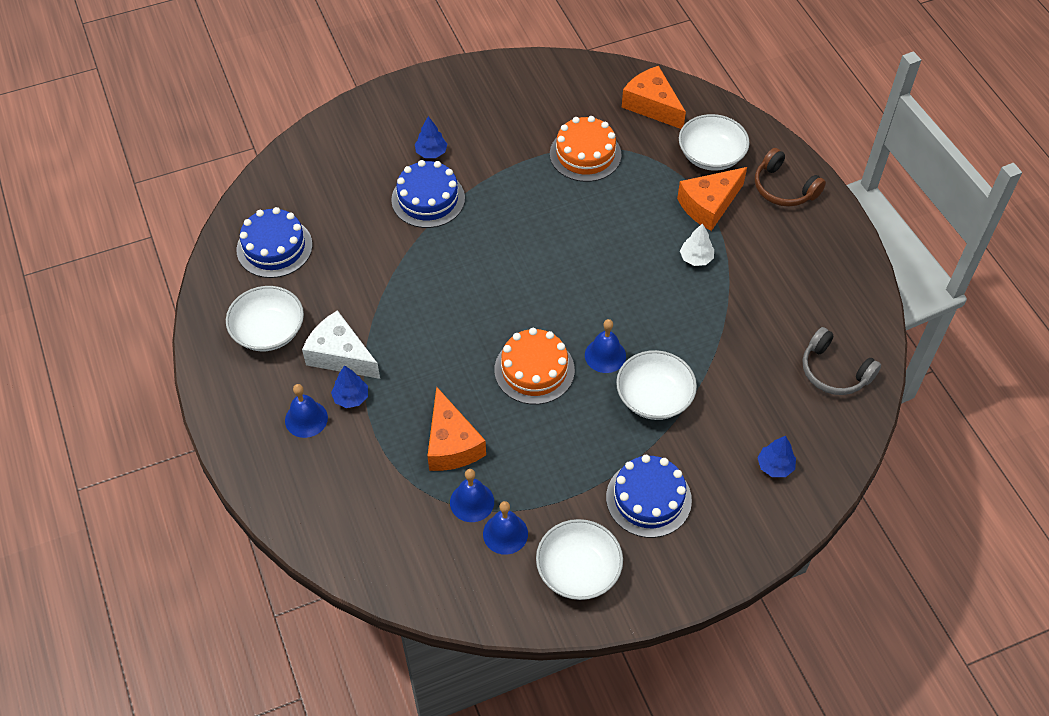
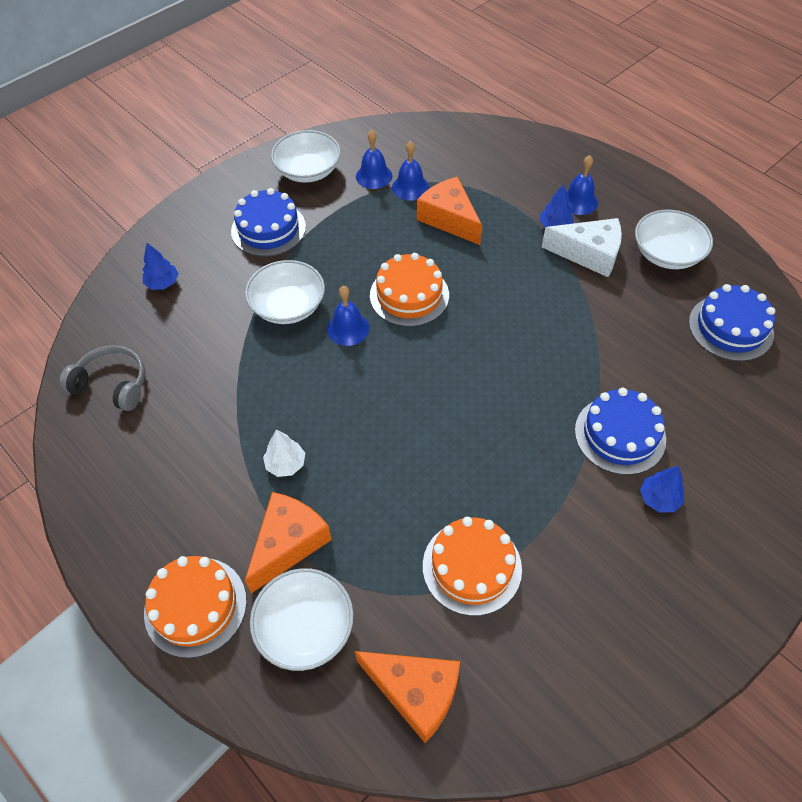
camera: 160 degrees right, 0 degrees up
brown headphones [755,148,826,207] -> orange cake [144,556,247,658]

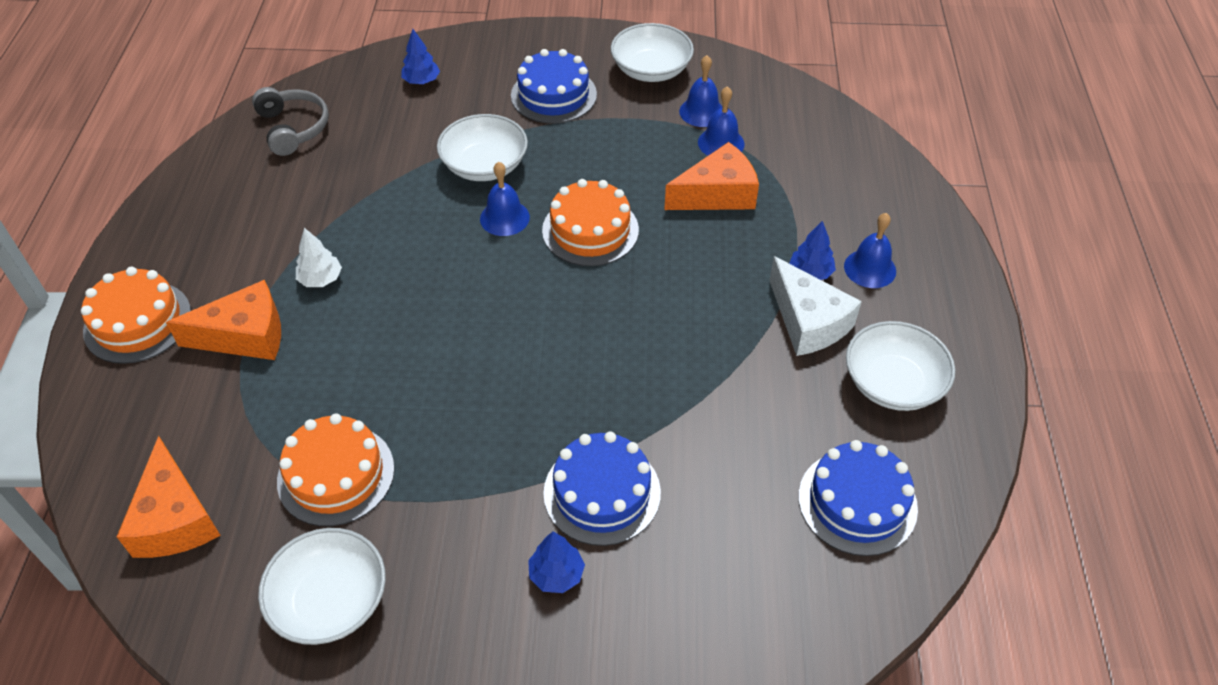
camera: 45 degrees right, 5 degrees down
white bowl [250,568,354,671] -> white bowl moved to [258,528,386,645]
orange cheese [417,177,482,245] -> orange cheese turned 60 degrees clockwise [664,142,759,210]

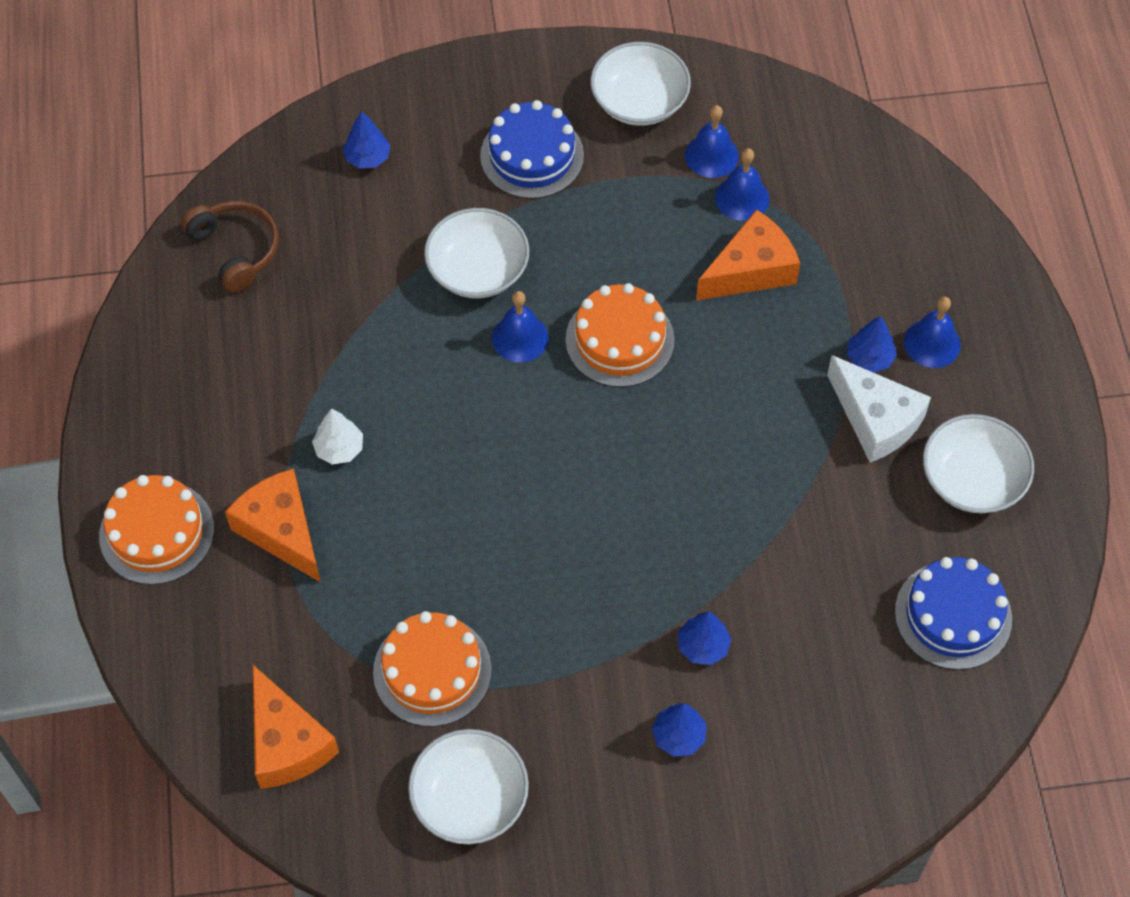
camera: 10 degrees left, 10 degrees up
orange cheese [166,280,281,360] -> orange cheese turned 105 degrees counterclockwise [225,468,321,583]
grey headphones [252,87,329,156] -> brown headphones [181,201,279,292]
blue cake [543,431,661,546] -> blue tree [678,612,731,665]

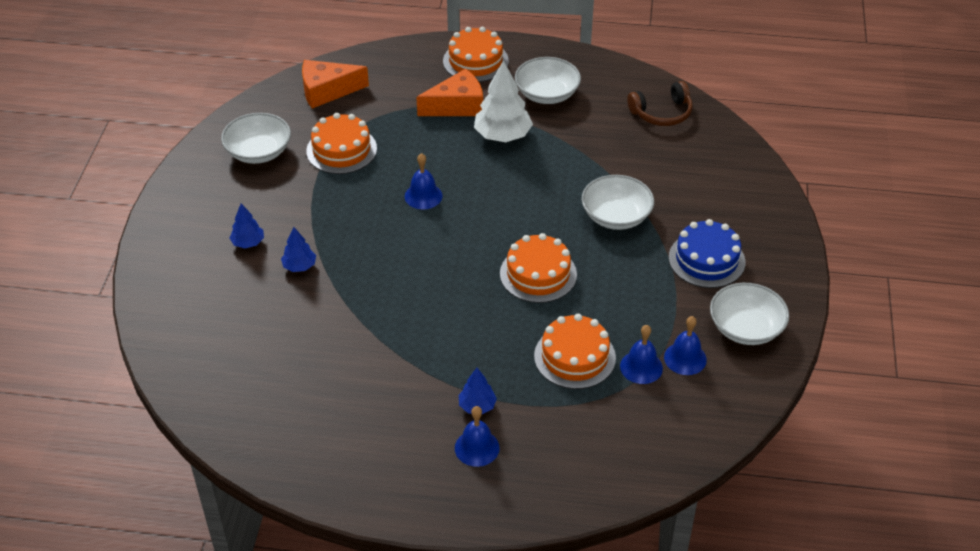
camera: 105 degrees right, 15 degrees down
white tree [312,409,363,464] -> white tree [474,60,533,142], size x1.84
blue tree [343,111,390,169] -> none
blue bell [492,291,549,363] -> blue bell moved to [405,153,443,209]
orange cheese [696,209,800,301] -> orange cake [534,314,616,389]
white cheese [827,355,931,463] -> none
blue cake [895,557,1012,670] -> none
white bowl [923,414,1034,513] -> white bowl moved to [515,57,581,104]

